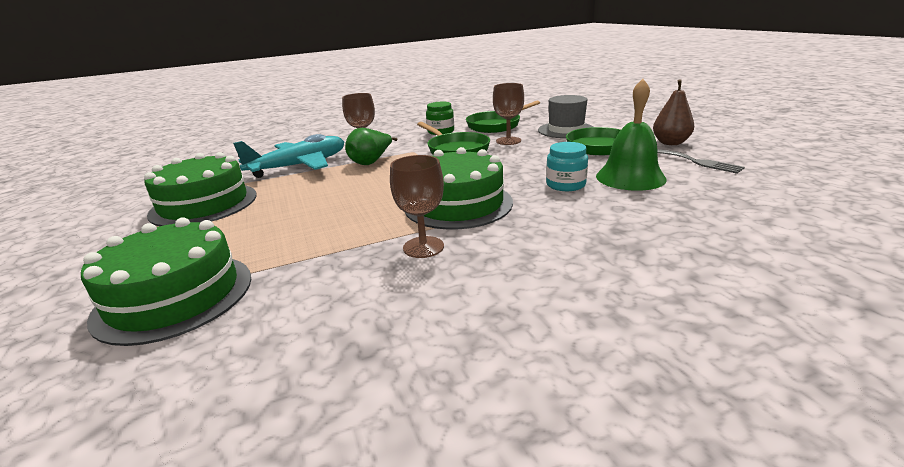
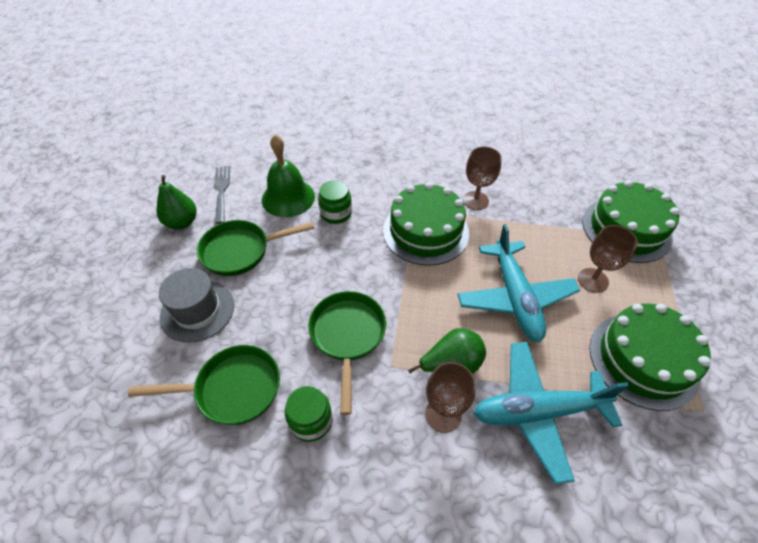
camera: 150 degrees left, 25 degrees up
brown goblet [493,83,524,145] -> brown goblet moved to [578,225,638,293]
turquoise jar [546,142,588,191] -> green jar [318,180,352,224]
brown pear [653,79,694,145] -> green pear [156,175,197,230]
none -> turquoise plane [457,224,580,342]

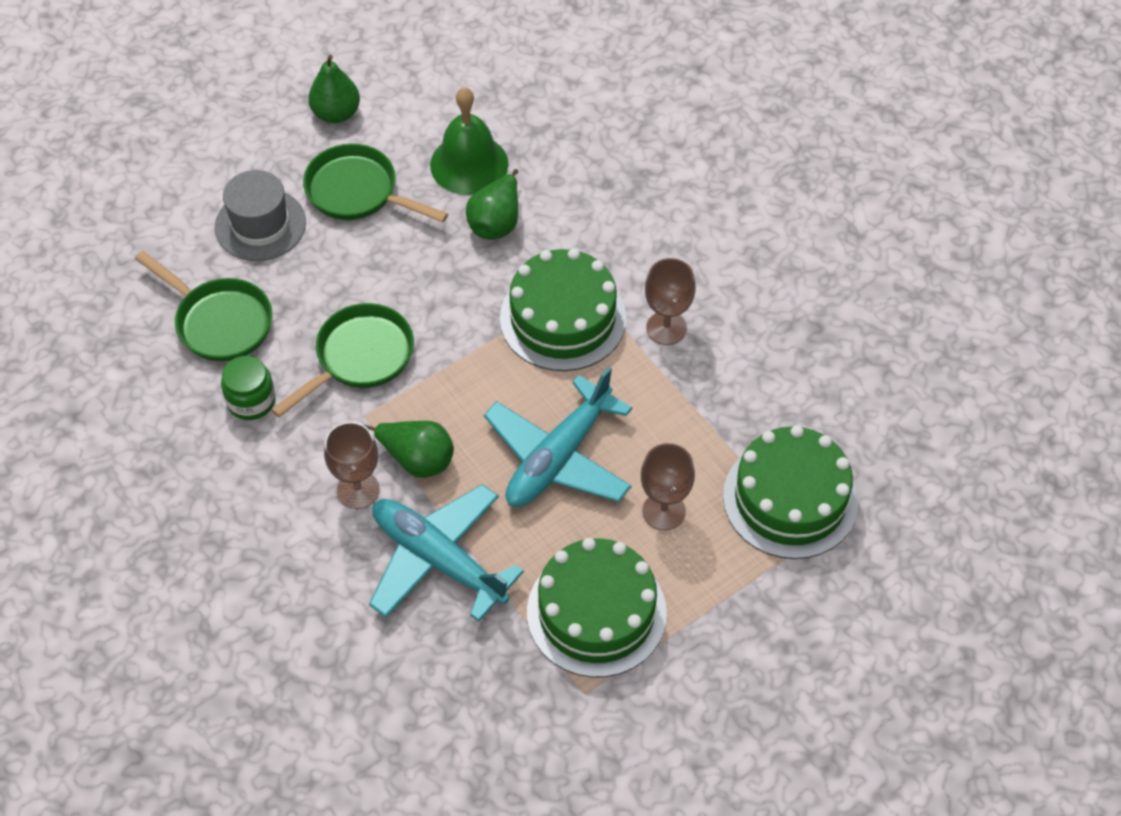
camera: 45 degrees right, 5 degrees up
grey fork [215,166,230,224] -> none
green jar [318,180,352,224] -> green pear [466,169,518,240]

